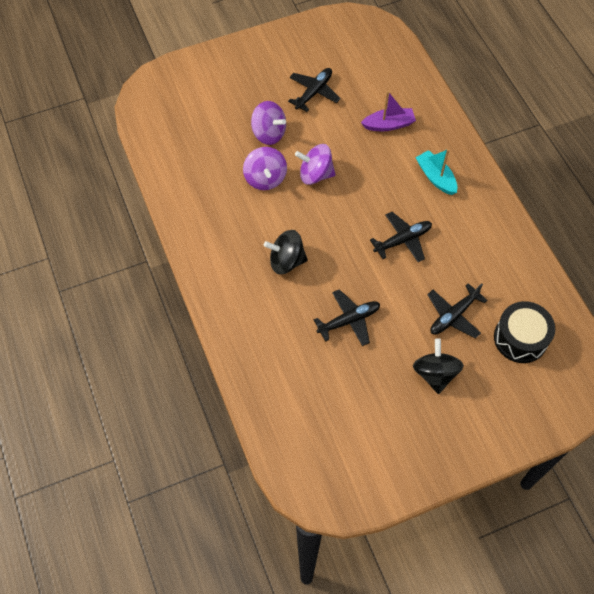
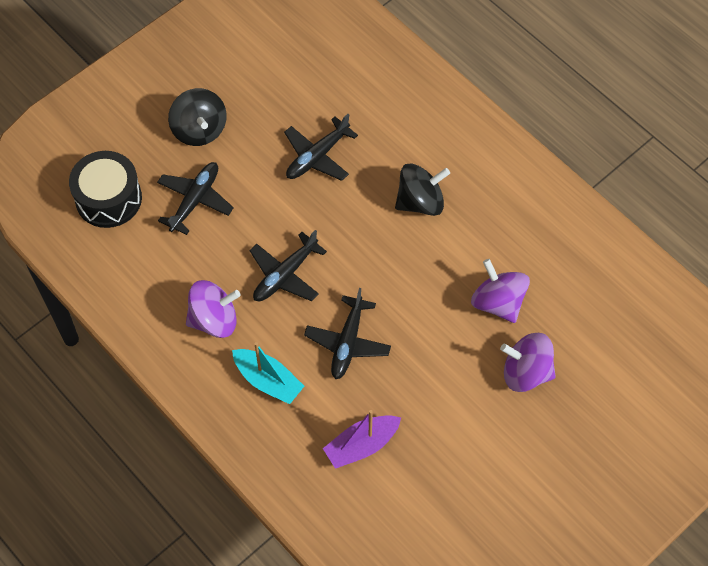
camera: 160 degrees right, 0 degrees up
black plane [288,68,341,112] -> black plane moved to [304,288,391,379]
purple spinning top [295,144,336,185] -> purple spinning top moved to [186,280,241,338]

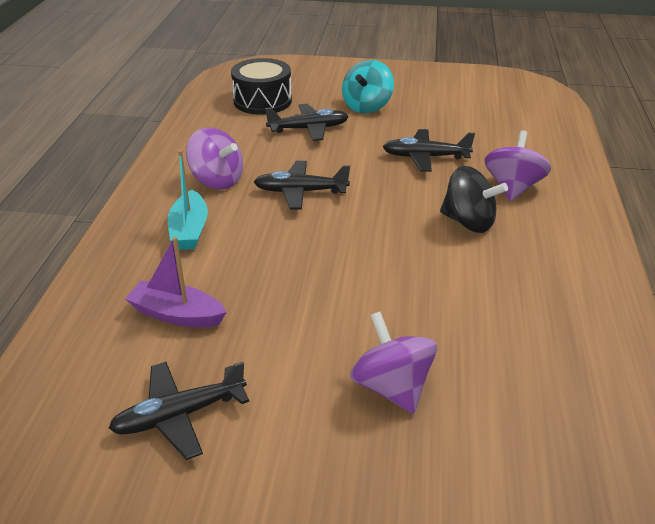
camera: 50 degrees right, 25 degrees down
black spinning top [168,88,227,146] -> turquoise spinning top [342,60,394,113]
black plane [304,288,391,379] -> black plane moved to [108,362,250,460]
purple spinning top [471,259,530,323] -> purple spinning top moved to [485,131,551,201]

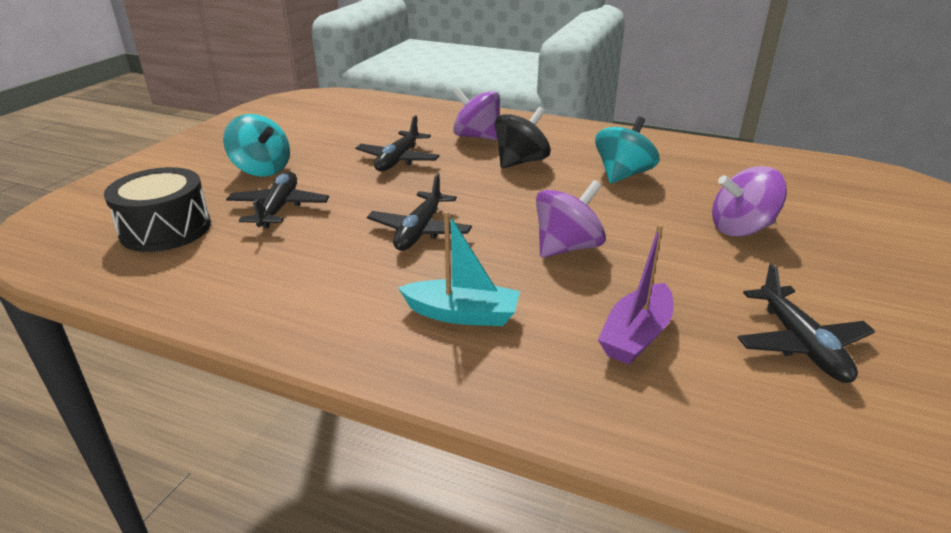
camera: 75 degrees left, 5 degrees down
purple spinning top [186,127,243,189] -> purple spinning top moved to [536,180,606,258]
none -> turquoise spinning top [595,117,659,183]

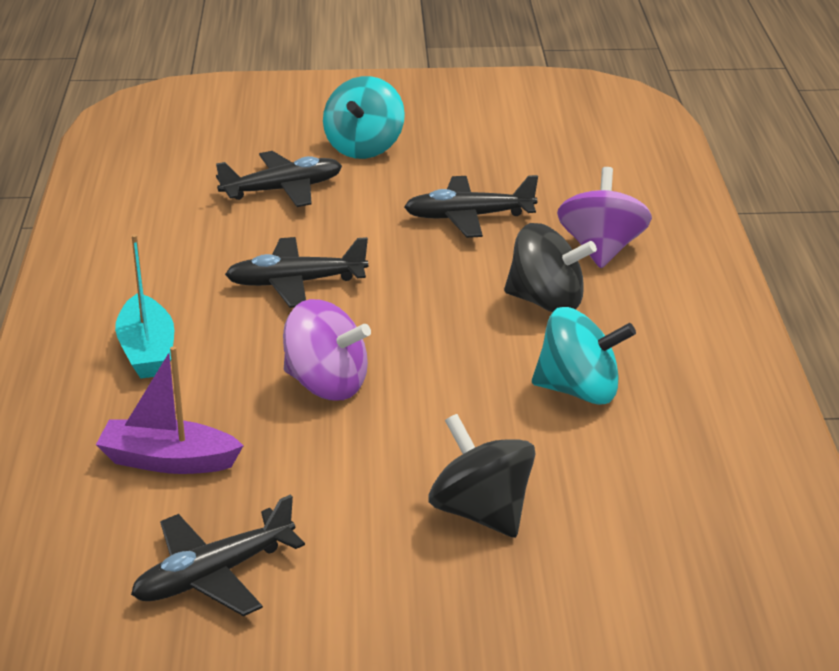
camera: 65 degrees right, 0 degrees up
black drum [104,167,211,252] -> none
purple spinning top [712,166,787,237] -> black spinning top [429,414,535,538]

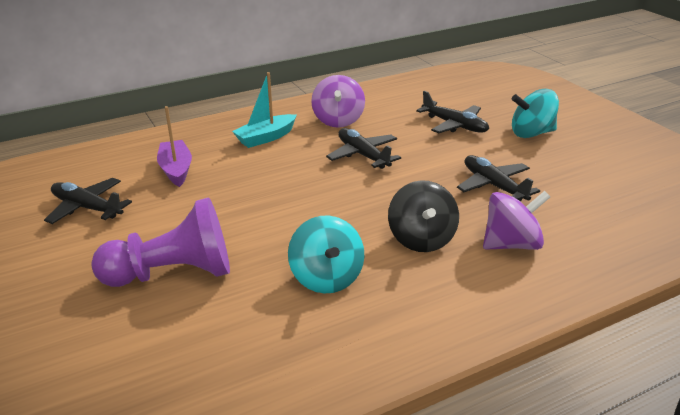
camera: 65 degrees right, 0 degrees up
purple spinning top [283,299,371,400] -> purple spinning top moved to [311,75,365,128]
black spinning top [429,414,535,538] -> purple pawn [91,197,230,287]

